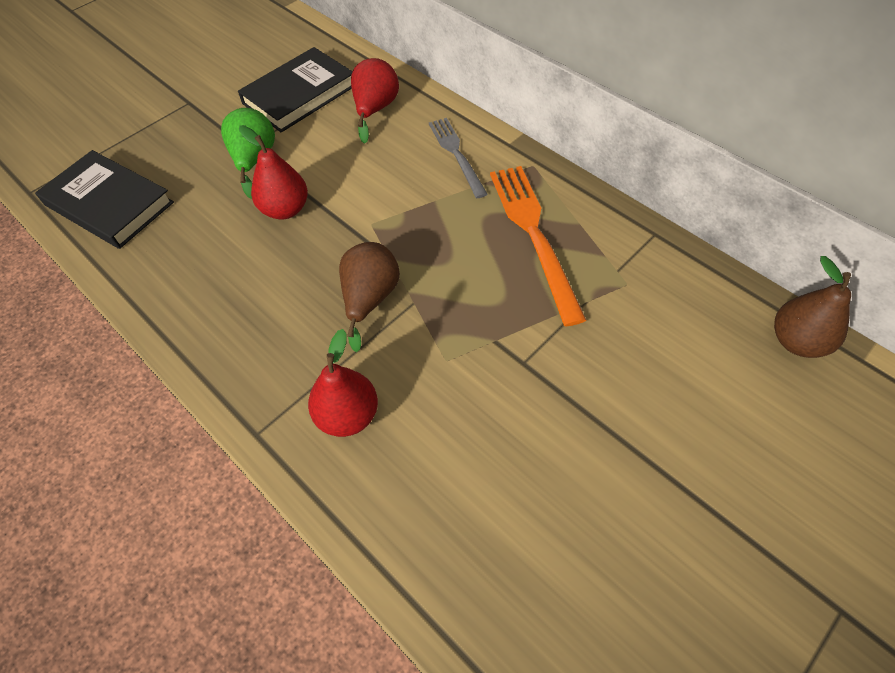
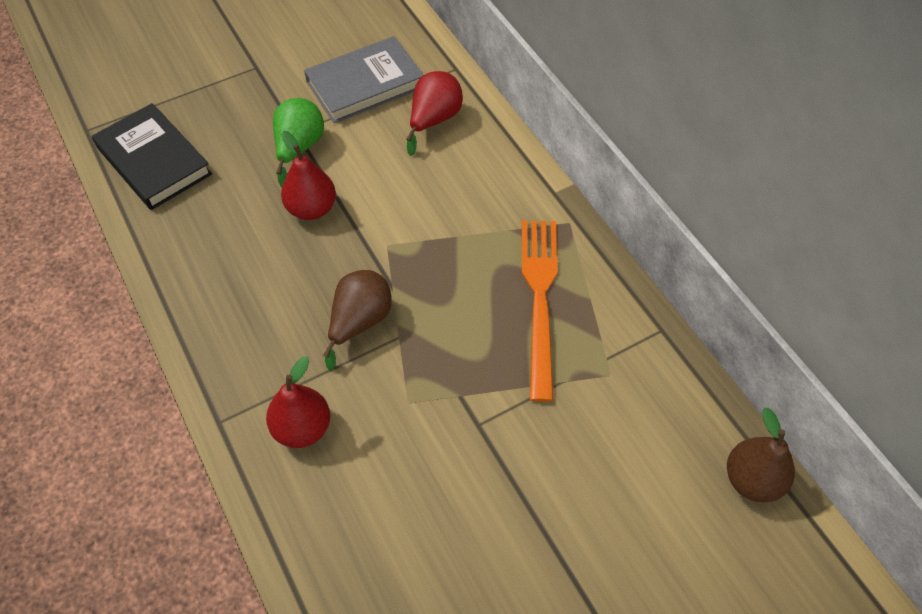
camera: 15 degrees right, 0 degrees up
black book [238,47,353,132] -> grey book [304,36,424,123]
grey fork [429,118,488,198] -> none

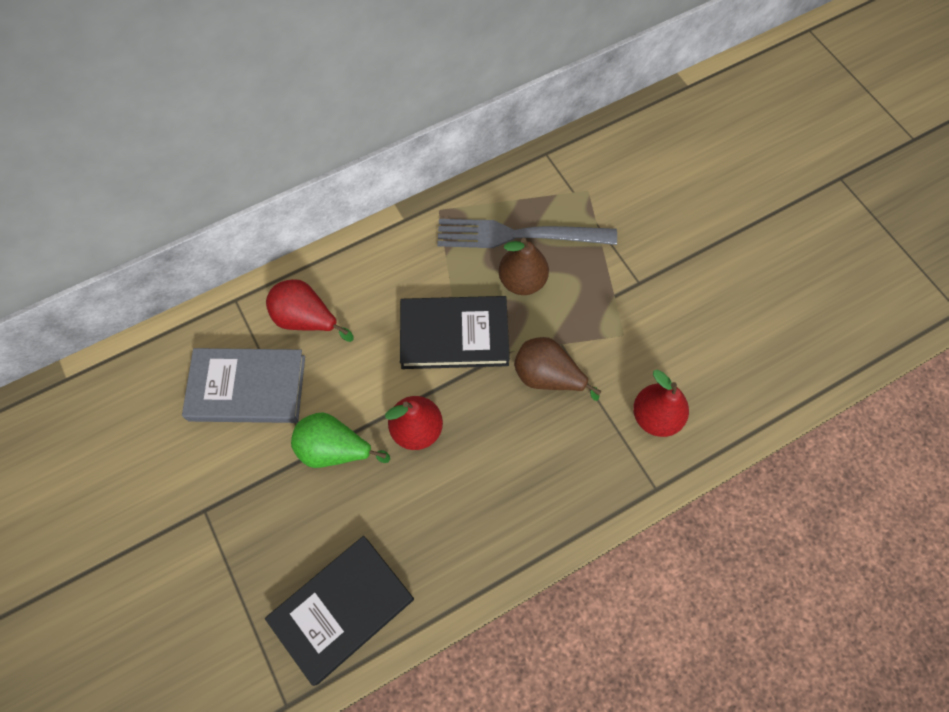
camera: 90 degrees left, 10 degrees up
grey book [304,36,424,123] -> grey book turned 60 degrees counterclockwise [182,348,305,423]
orange fork [522,220,558,402] -> grey fork [437,219,617,248]
brown pear [727,408,795,502] -> brown pear moved to [499,238,549,295]
none -> black book [400,296,510,369]

